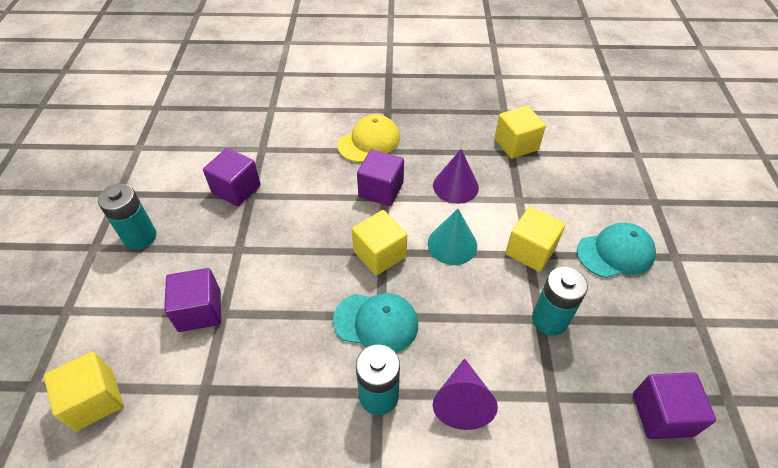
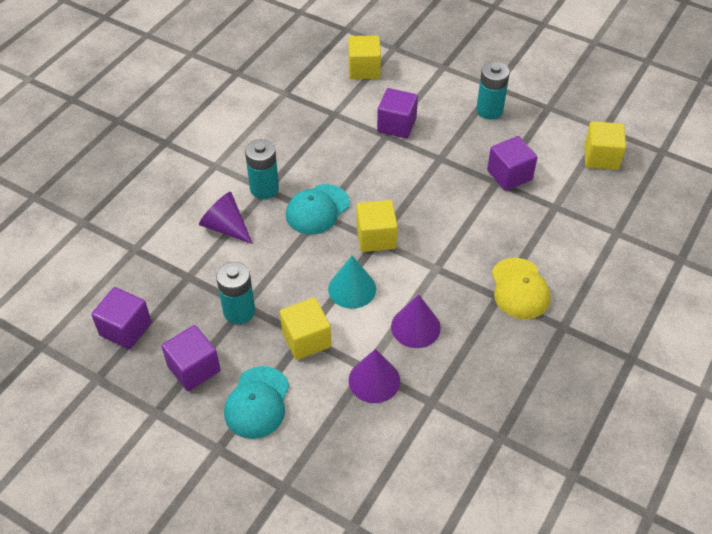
camera: 120 degrees right, 0 degrees up
purple cube [357,149,404,206] -> purple cube moved to [161,325,221,391]
yellow cube [495,106,546,159] -> yellow cube moved to [584,121,626,170]
none -> purple cone [349,349,400,403]

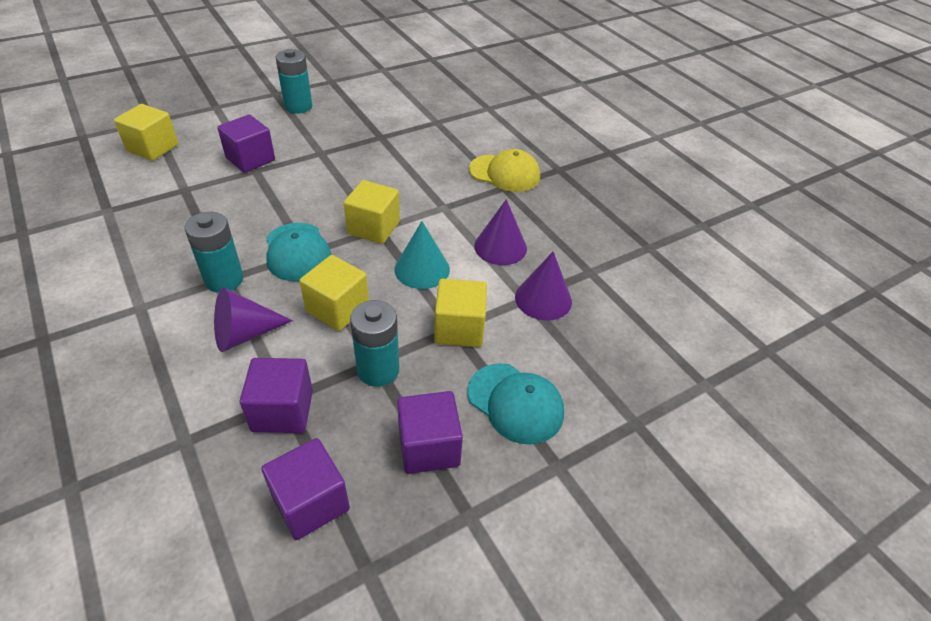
camera: 65 degrees left, 5 degrees down
purple cube [487,136,537,191] -> purple cube moved to [240,358,313,433]
yellow cube [584,121,626,170] -> yellow cube moved to [299,255,369,331]

